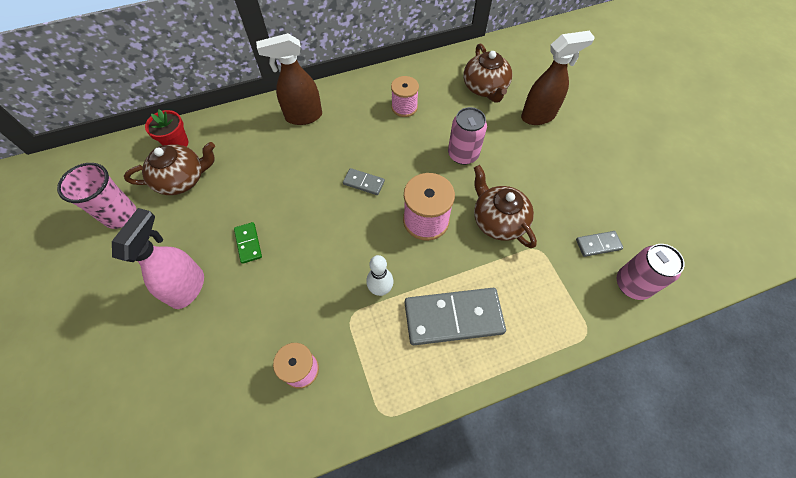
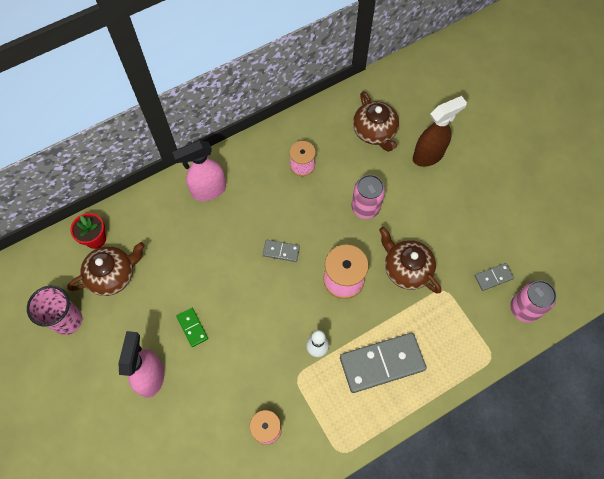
camera: 10 degrees left, 5 degrees up
brown spray bottle [256,33,322,125] -> pink spray bottle [172,140,226,201]

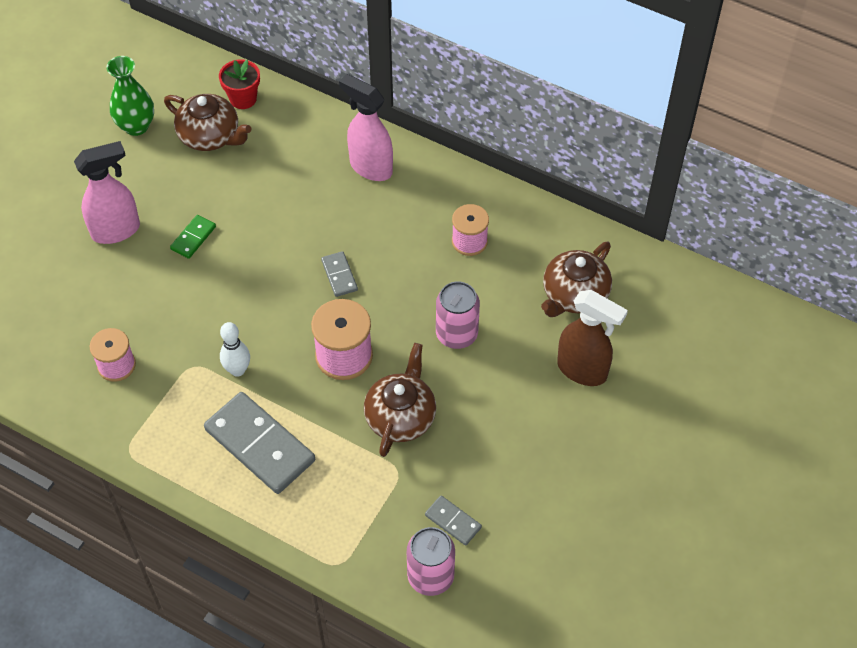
camera: 60 degrees right, 10 degrees down
pink cup [27,286,82,335] -> green vase [106,56,154,136]

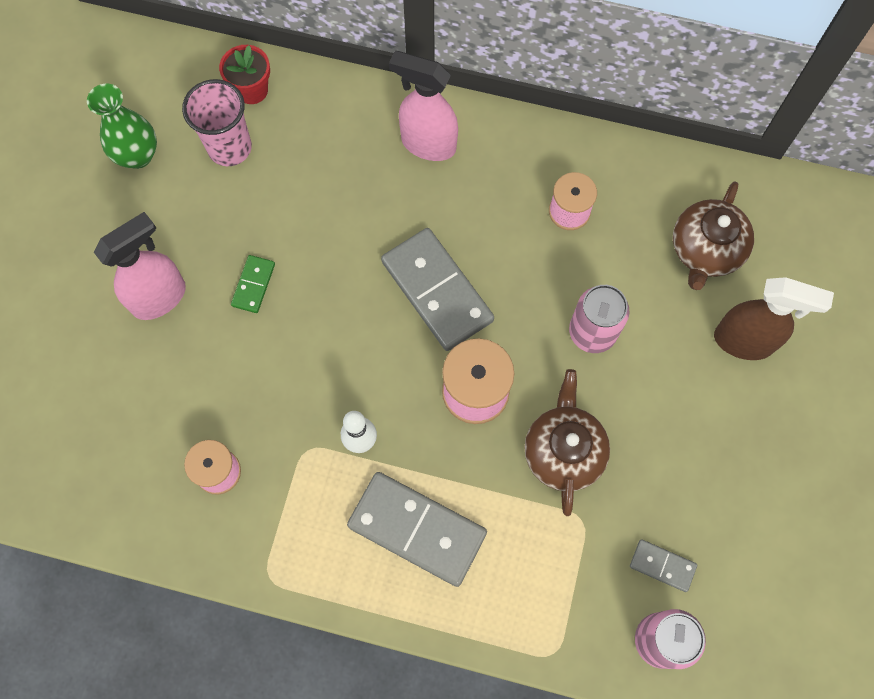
camera: 15 degrees left, 15 degrees up
brown teapot [164,94,252,151] -> pink cup [182,79,252,166]
grey domino [321,251,358,297] -> grey domino [381,228,494,351], size x2.10

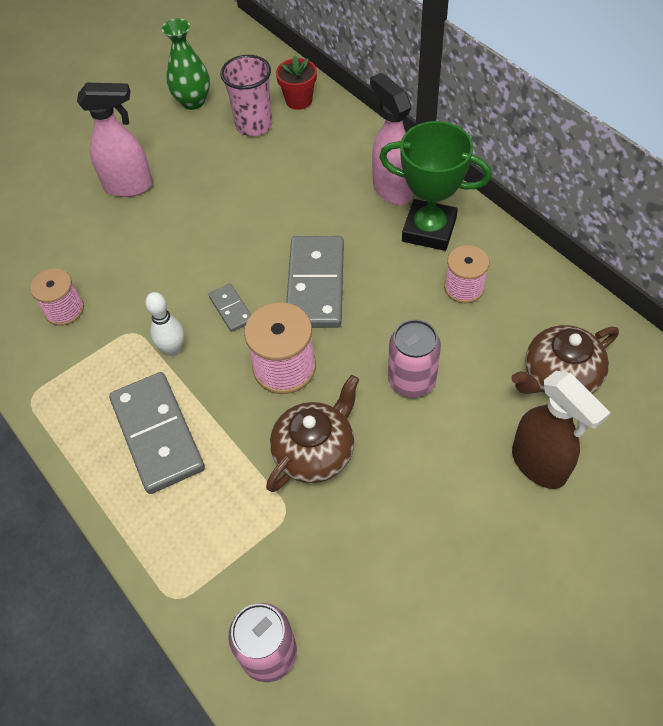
camera: 40 degrees right, 15 degrees down
green domino [231,255,275,313] -> none
grey domino [630,539,697,592] -> grey domino moved to [208,283,251,332]
none -> green trophy [379,121,492,251]

